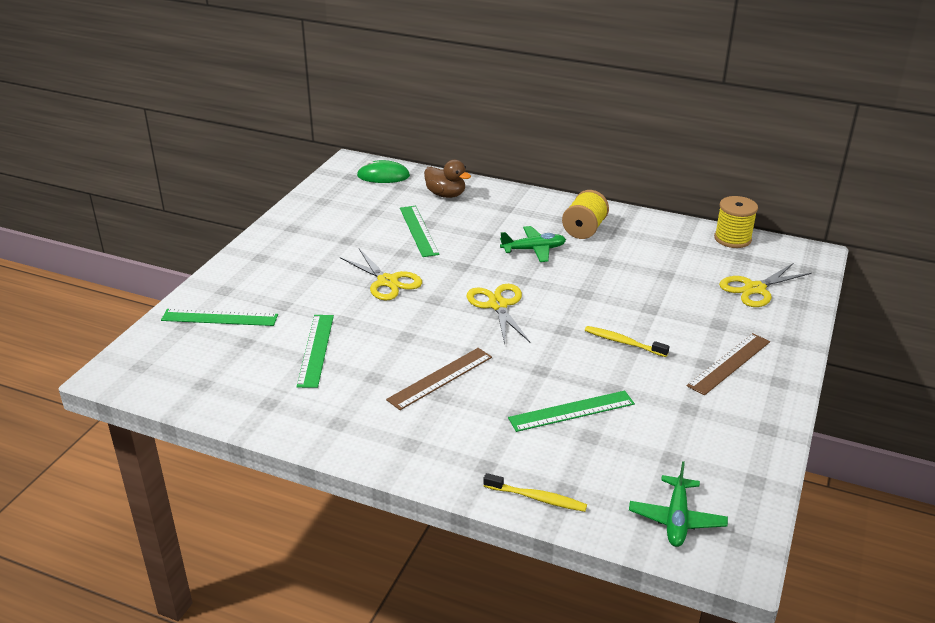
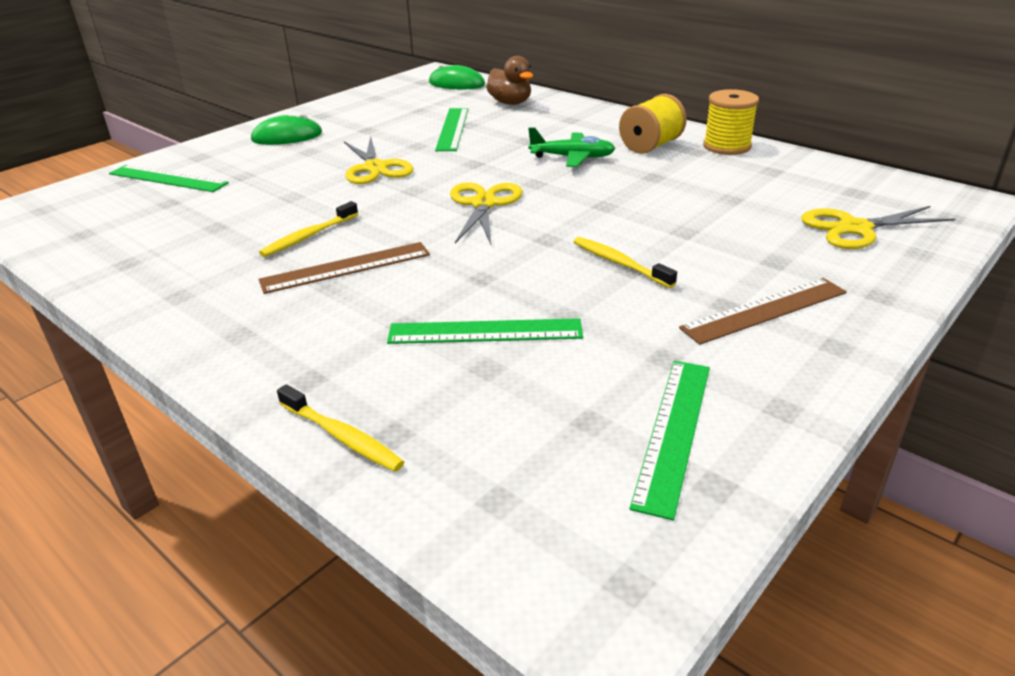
camera: 20 degrees right, 0 degrees up
green ruler [296,315,334,388] -> green ruler moved to [629,361,710,520]
green plane [629,461,728,547] -> none
yellow spool [714,196,758,248] -> yellow spool moved to [703,89,759,155]
none -> green mouse [251,113,322,145]
none -> yellow toothbrush [259,201,358,257]

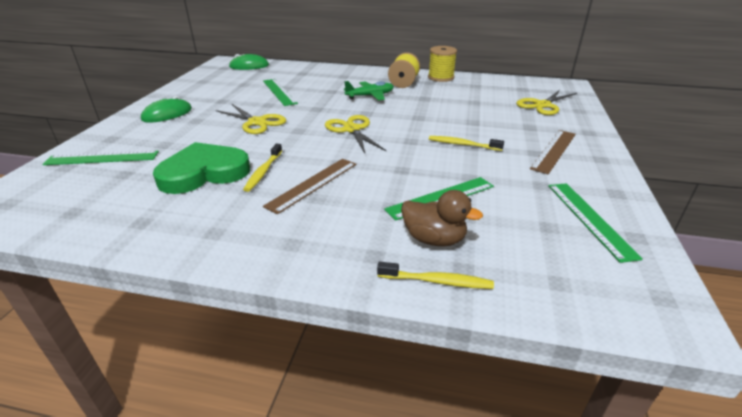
camera: 30 degrees left, 0 degrees up
brown duck [486,56,533,105] -> brown duck moved to [401,190,483,246]
none -> green heart [153,142,250,194]

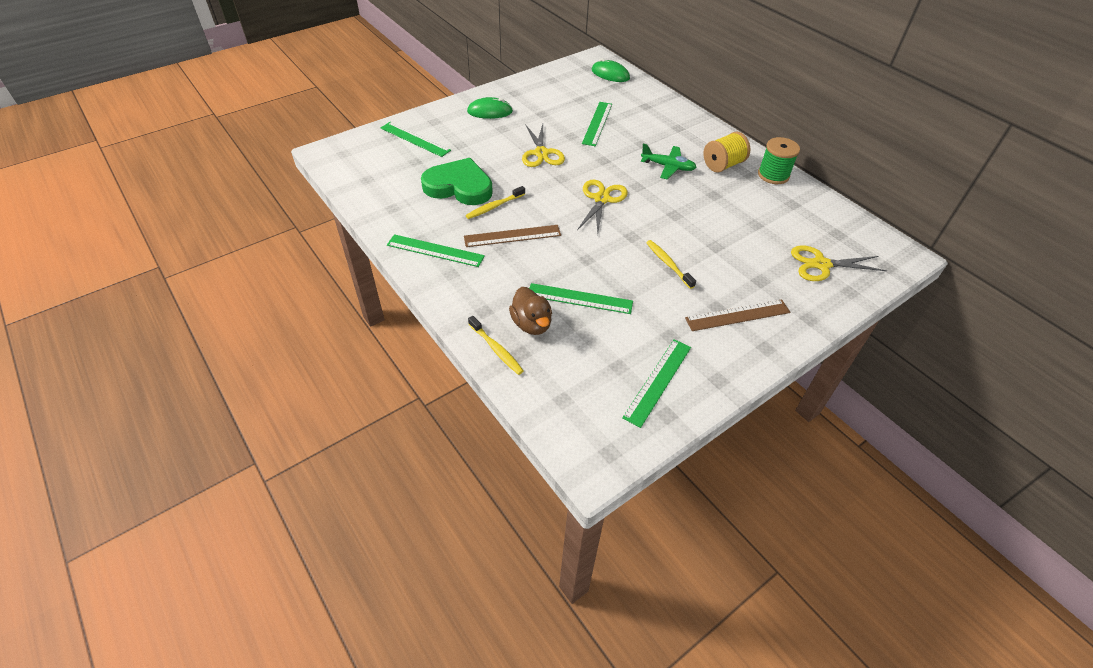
camera: 40 degrees right, 15 degrees up
yellow spool [428,46,457,82] -> green spool [758,137,800,184]
none -> green ruler [387,234,485,267]

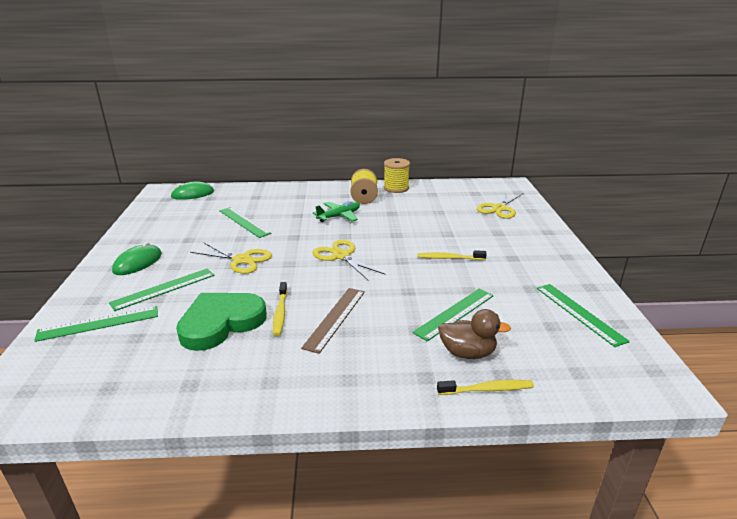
camera: 55 degrees left, 20 degrees down
green ruler [387,234,485,267] -> green ruler moved to [109,268,215,311]
brown ruler [685,300,790,331] -> none
green spool [758,137,800,184] -> yellow spool [384,158,410,193]

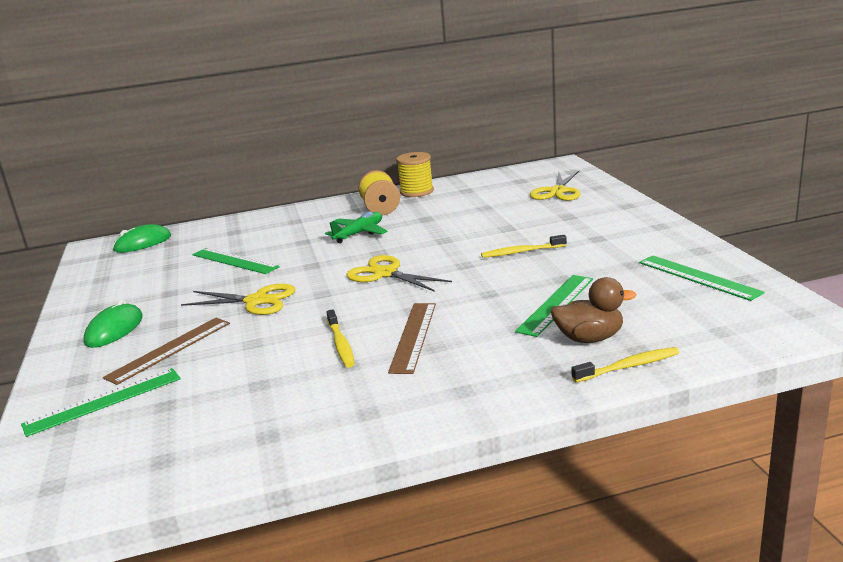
camera: 10 degrees left, 5 degrees down
green ruler [109,268,215,311] -> brown ruler [103,318,230,385]
green heart [176,293,267,351] -> none

